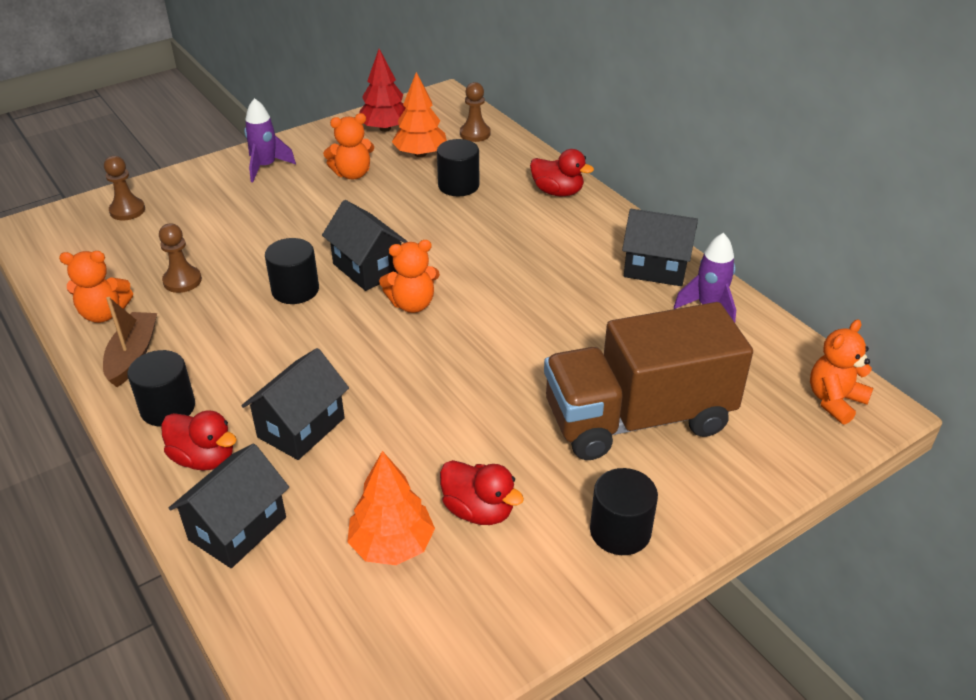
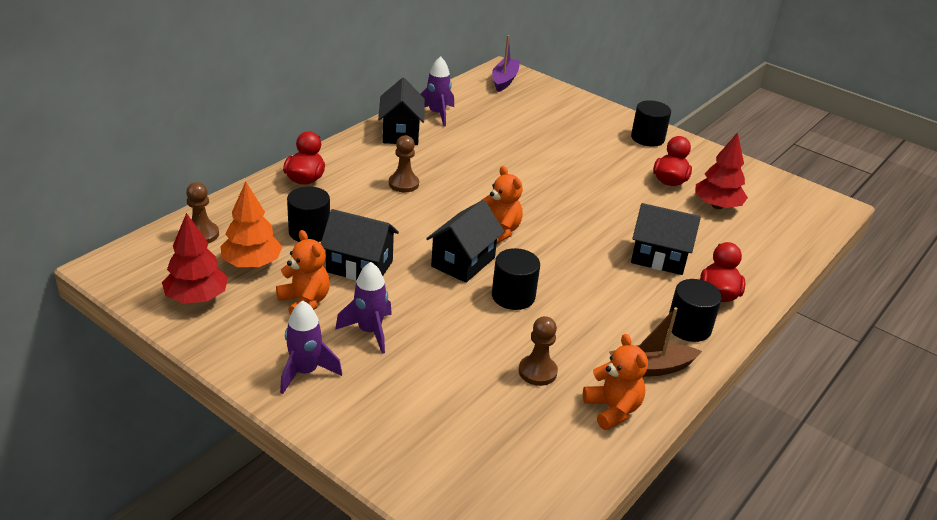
camera: 110 degrees left, 5 degrees down
brown pawn [104,156,145,220] -> brown pawn moved to [389,135,419,192]
black house [168,444,289,568] -> black house moved to [321,209,399,280]
orange tree [347,451,435,565] -> red tree [695,132,748,209]
brown truck [544,302,753,460] -> none
orange teddy bear [810,319,873,425] -> purple boat [492,35,520,92]
none -> purple rocket [335,262,392,354]

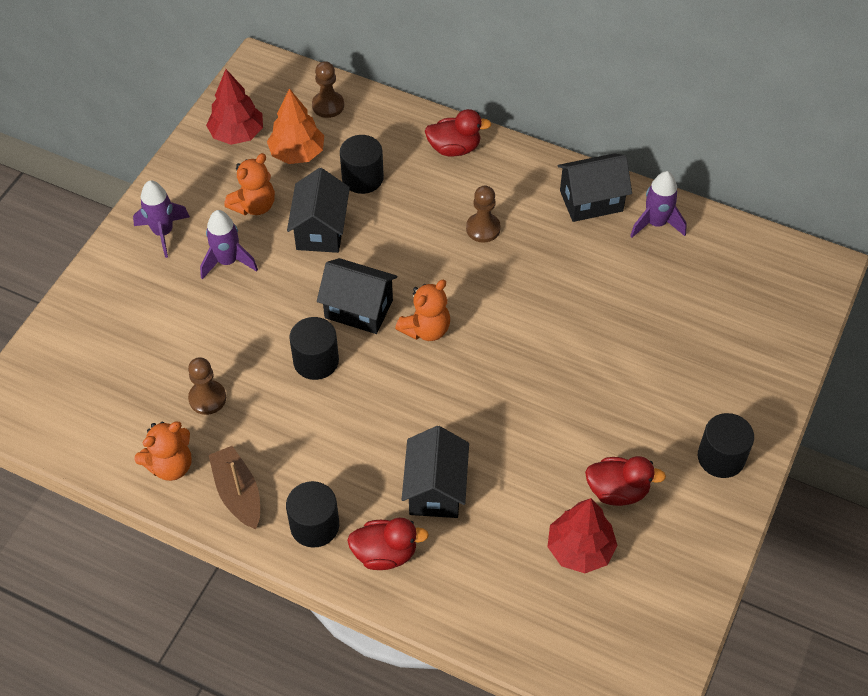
camera: 80 degrees right, 20 degrees up
purple boat [492,35,520,92] -> none

